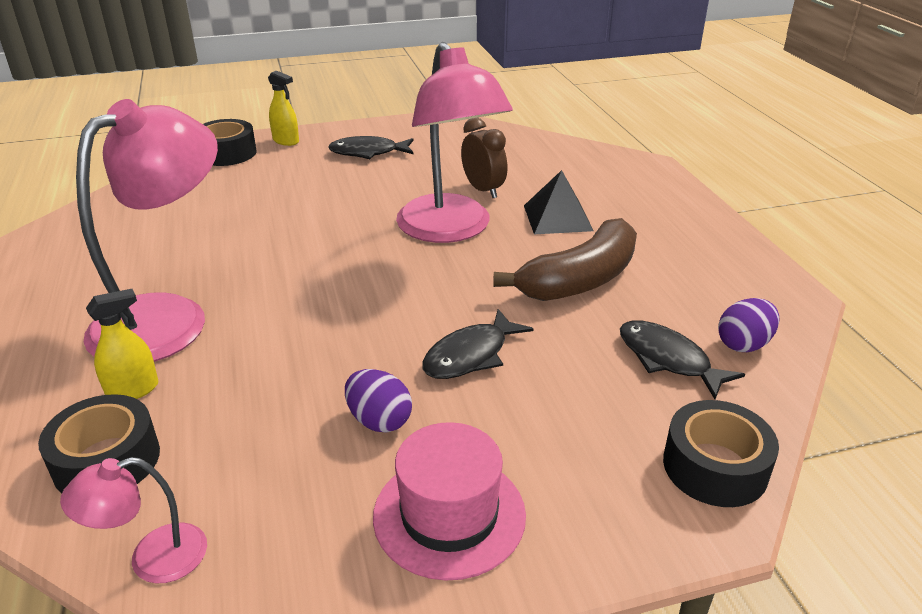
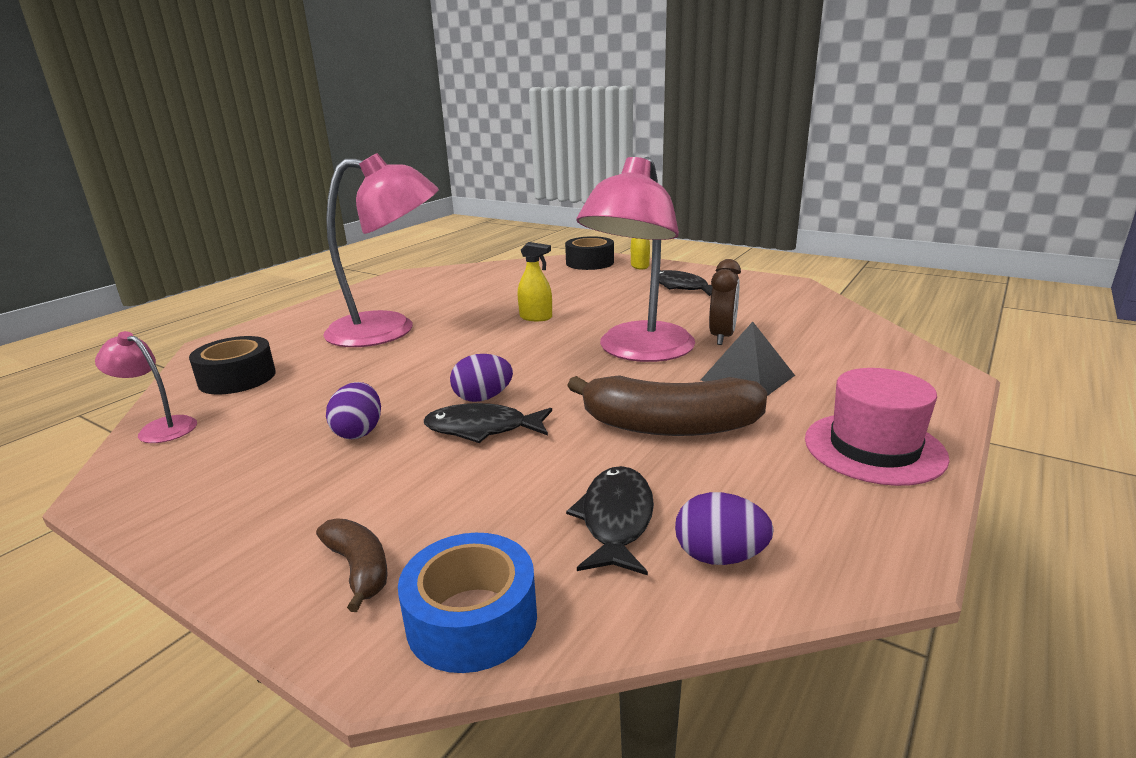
camera: 50 degrees right, 10 degrees down
yellow spray bottle [86,289,159,399] -> yellow spray bottle moved to [518,242,552,321]
pink hat [373,422,526,581] -> pink hat moved to [805,368,950,486]
black tape [663,400,779,507] -> blue tape [398,533,537,673]
none -> brown banana [316,518,388,612]
none -> purple egg [450,354,513,402]

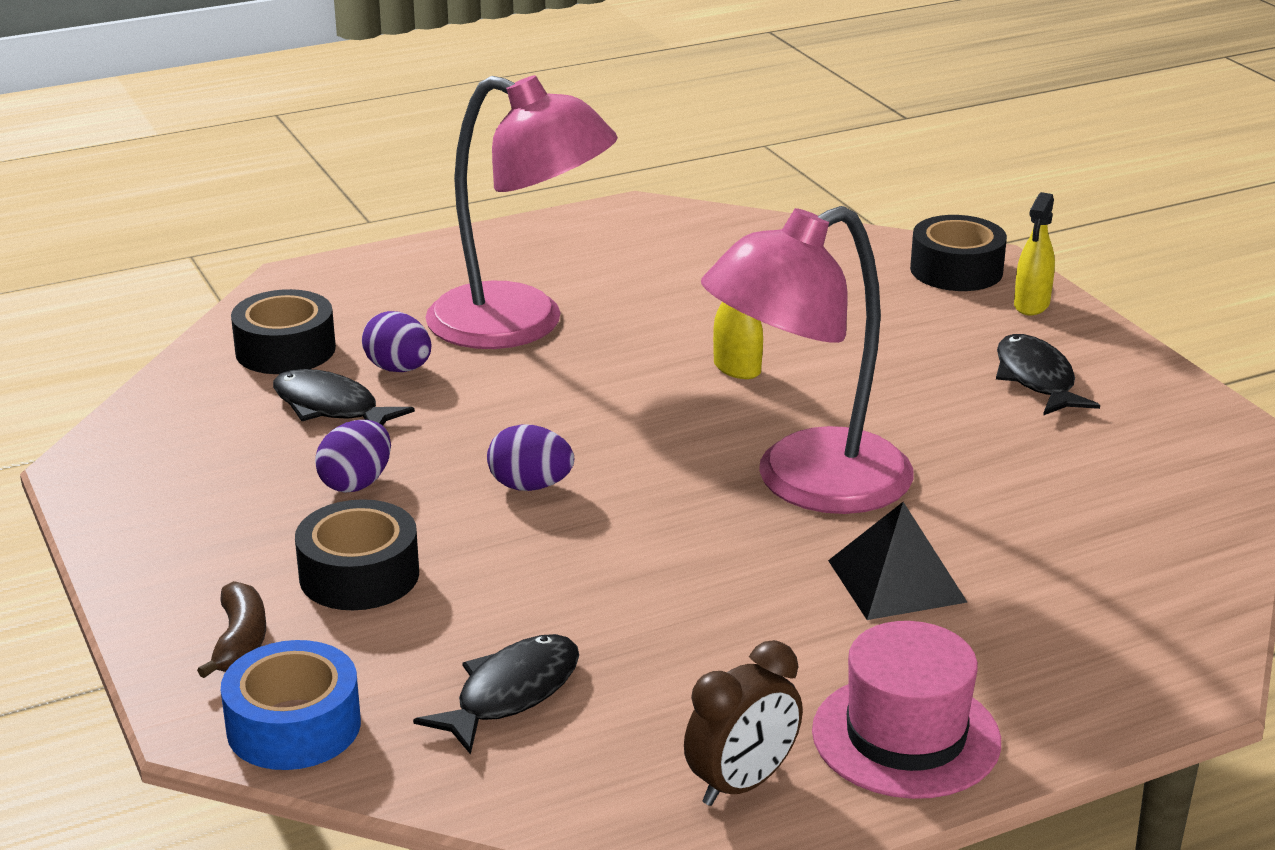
camera: 30 degrees right, 5 degrees up
pink lamp [95,331,197,443] -> none
black fish [424,403,552,443] -> black fish moved to [273,369,415,426]
brown banana [567,375,767,436] -> none
purple egg [675,492,774,565] -> purple egg moved to [362,311,432,372]
brown clock [709,259,741,345] -> brown clock moved to [684,640,803,806]
none -> black tape [295,499,419,610]

